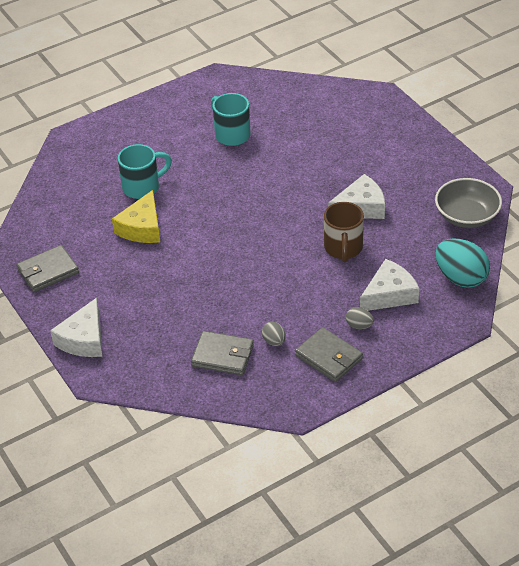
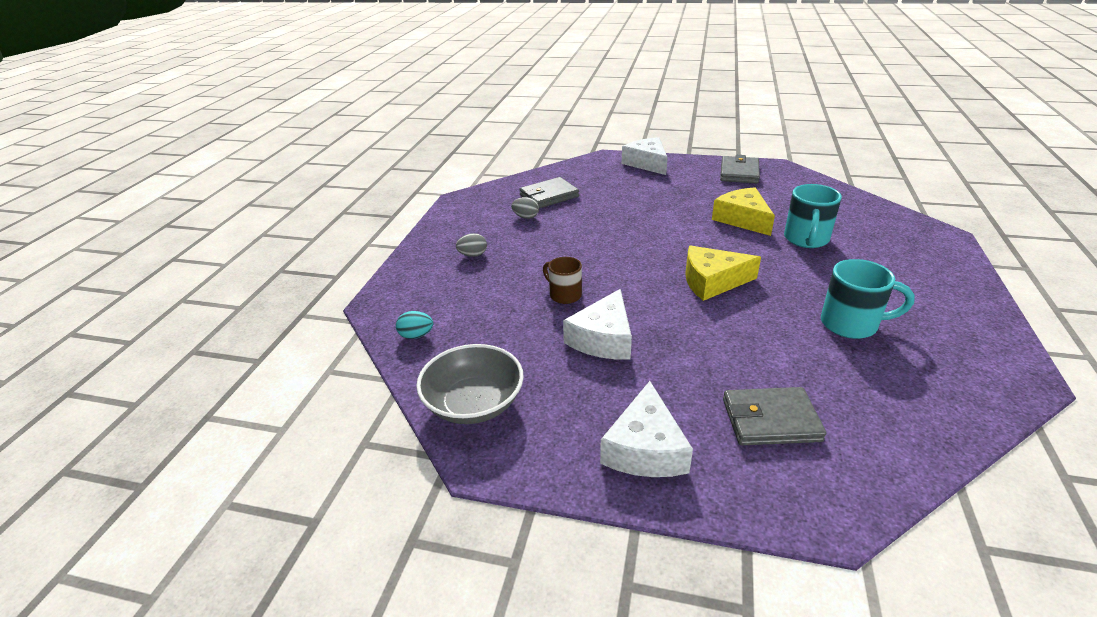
camera: 135 degrees right, 10 degrees down
grey wallet [295,327,363,382] -> grey wallet moved to [723,387,826,445]
brown mug [324,202,364,262] -> brown mug [543,257,582,304], size x0.66
white cheese [360,259,419,311] -> white cheese moved to [600,381,693,477]
turquoise egg [435,239,490,288] -> turquoise egg [396,311,433,339], size x0.48
none -> yellow cheese [685,245,761,301]

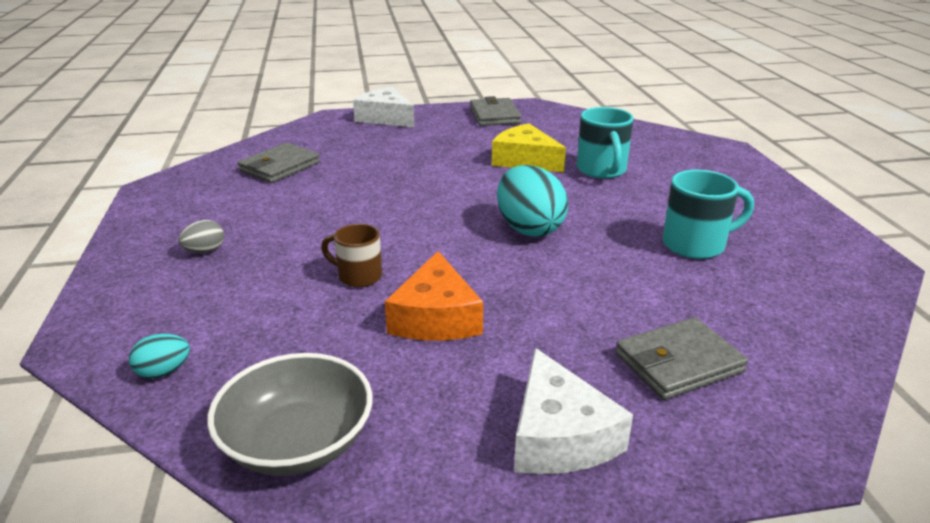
camera: 25 degrees left, 5 degrees down
grey egg [511,197,539,219] -> none
white cheese [563,289,632,360] -> orange cheese [385,251,483,340]
yellow cheese [685,245,761,301] -> turquoise egg [497,165,568,237]

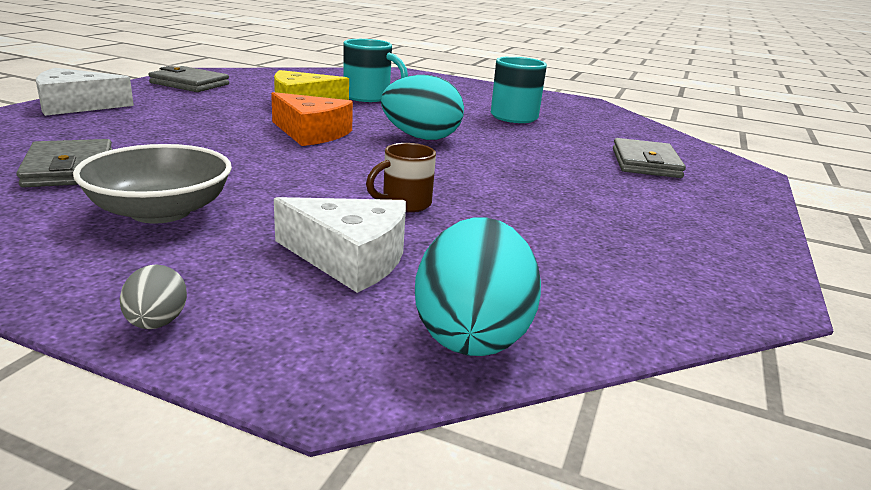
camera: 60 degrees left, 5 degrees down
turquoise egg [129,334,190,379] -> turquoise egg [415,218,541,356], size x2.08
grey egg [178,220,224,253] -> grey egg moved to [120,264,187,329]
grey bowl [207,353,373,476] -> grey bowl moved to [73,144,232,223]
orange cheese [385,251,483,340] -> orange cheese moved to [271,92,353,146]
white cheese [514,348,633,474] -> white cheese moved to [274,197,406,293]

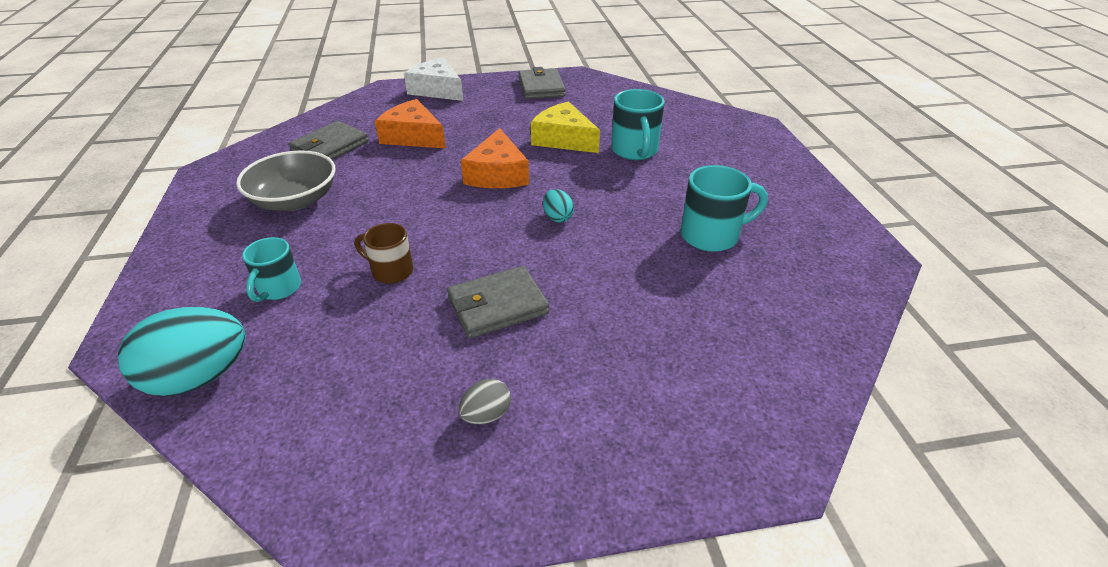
camera: 60 degrees right, 15 degrees up
grey egg [120,264,187,329] -> grey egg moved to [458,379,511,425]
white cheese [274,197,406,293] -> turquoise mug [242,237,301,302]
turquoise egg [381,75,464,140] -> turquoise egg [543,189,574,223], size x0.48
grey wallet [613,138,686,178] -> grey wallet moved to [447,266,549,338]
none -> orange cheese [375,99,446,149]

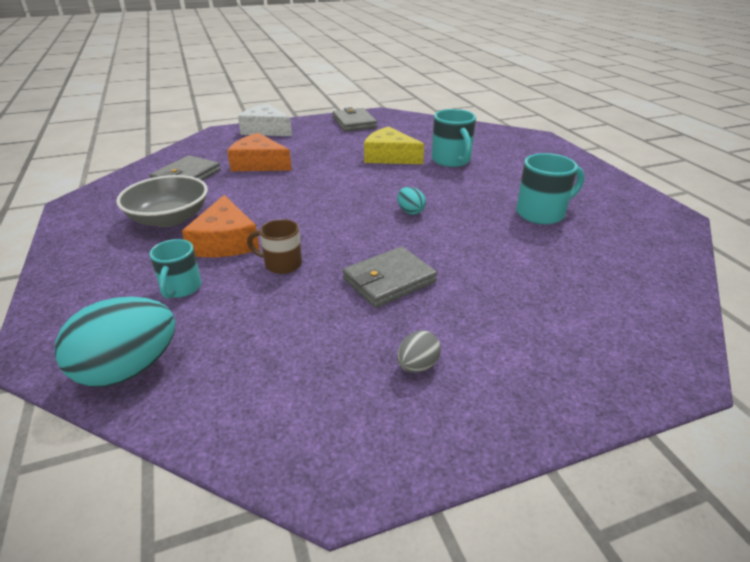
camera: 10 degrees left, 5 degrees down
orange cheese [461,128,529,188] -> orange cheese moved to [182,195,260,257]

